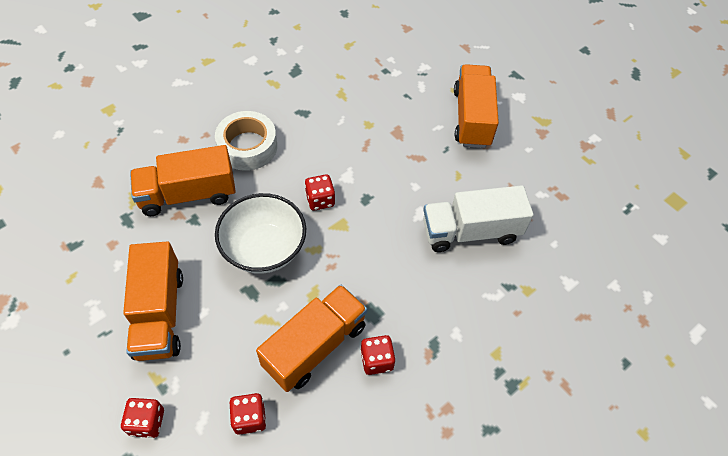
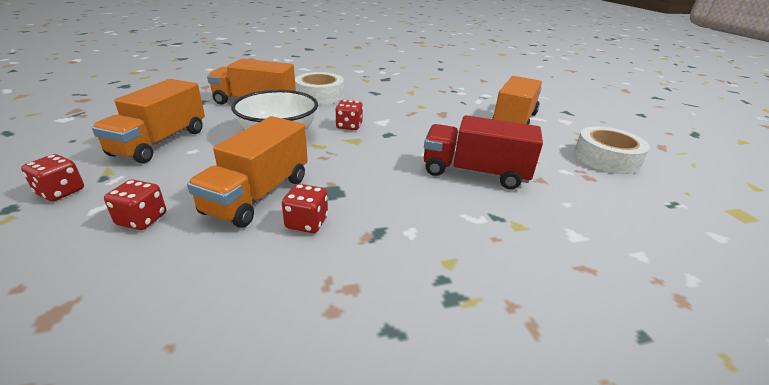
camera: 25 degrees right, 25 degrees down
orange truck [256,284,367,392] -> orange truck turned 135 degrees clockwise [187,116,308,228]
white truck [423,185,534,252] -> red truck [424,115,543,189]
none -> white tape [574,126,650,174]

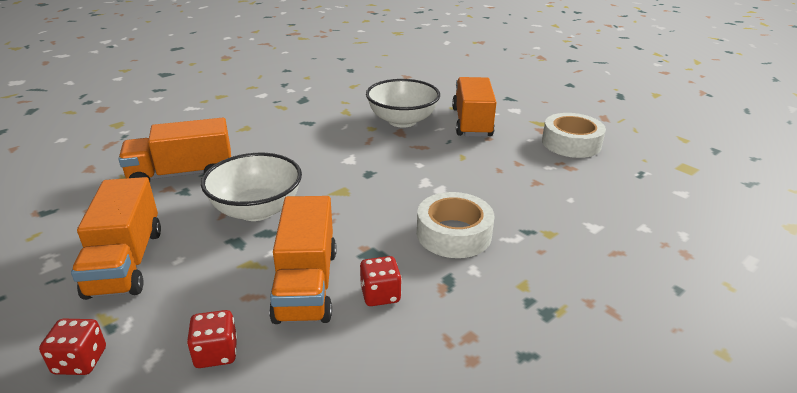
camera: 25 degrees left, 0 degrees up
white tape [295,72,344,105] -> white tape moved to [417,192,495,258]
red dice [335,100,363,130] -> none
red truck [424,115,543,189] -> none
none -> white bowl [366,79,440,128]

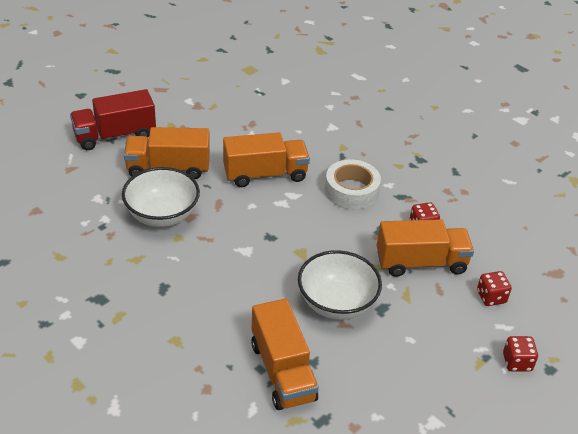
camera: 95 degrees left, 10 degrees up
orange truck [71,177,161,300] -> orange truck moved to [223,132,310,187]
white tape [542,113,606,158] -> none
none -> red truck [70,89,156,150]

